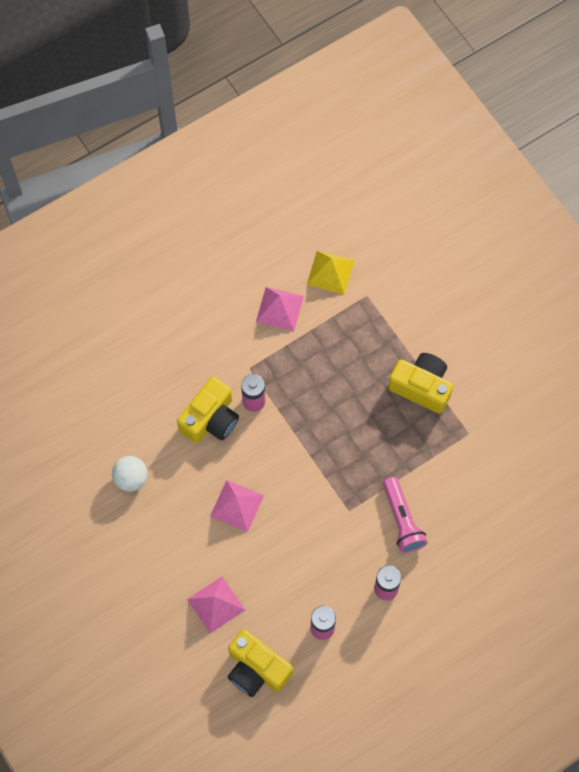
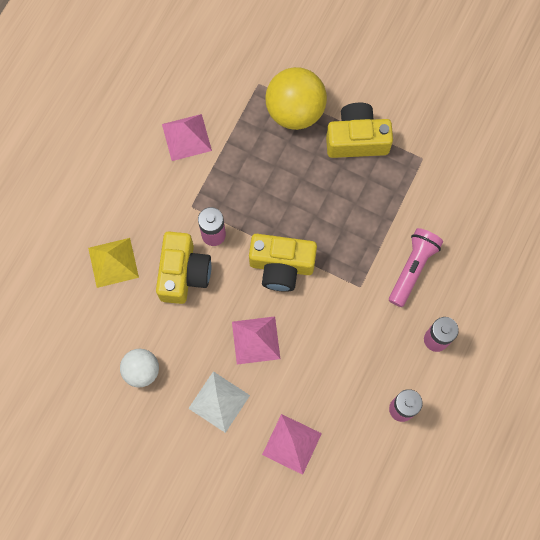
camera: 30 degrees left, 5 degrees up
yellow camera [228,629,293,697] -> yellow camera moved to [249,234,317,292]
yellow pyramid [307,251,354,295] -> yellow pyramid moved to [88,238,139,288]
pink flashlight [383,477,428,553] -> pink flashlight turned 105 degrees counterclockwise [389,228,443,307]
none -> white pyramid [188,371,250,433]
none -> yellow ball [265,67,327,130]

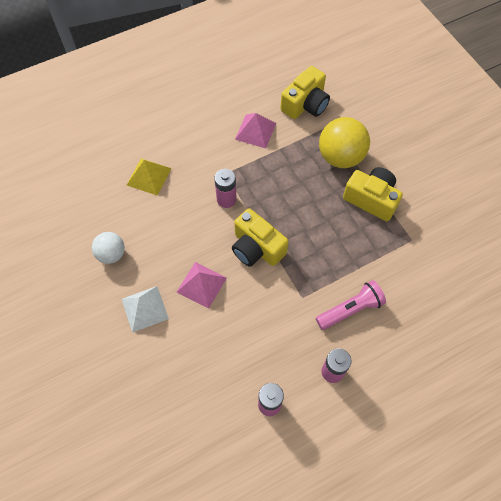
camera: 35 degrees right, 10 degrees down
yellow camera [156,232,211,304] -> yellow camera moved to [280,66,330,119]
pink pyramid [262,414,322,475] -> none

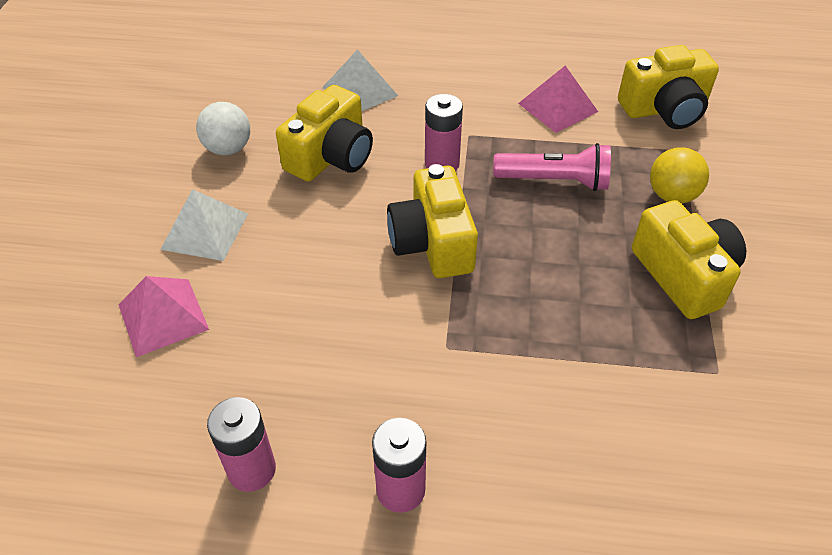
camera: 35 degrees right, 15 degrees down
yellow pyramid [127,159,172,196] -> white pyramid [323,49,398,111]
pink pyramid [177,262,227,309] -> pink pyramid moved to [118,276,209,357]
pink flashlight [316,280,386,330] -> pink flashlight moved to [493,143,611,191]
yellow ball [319,117,370,168] -> yellow ball [650,147,709,204], size x0.59
none -> yellow camera [276,85,373,182]

